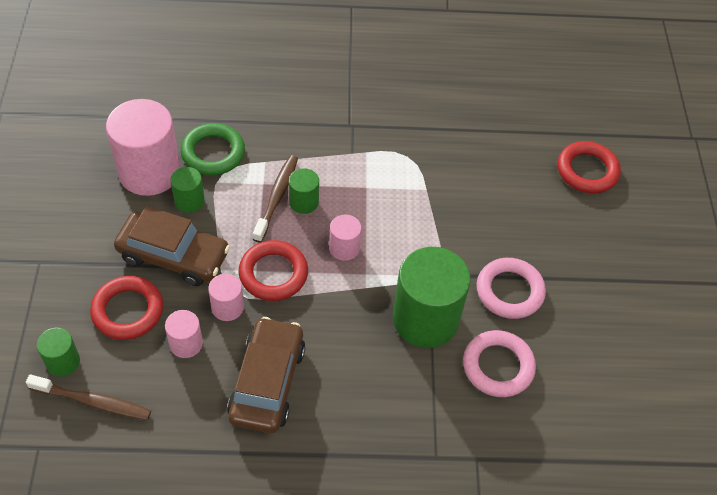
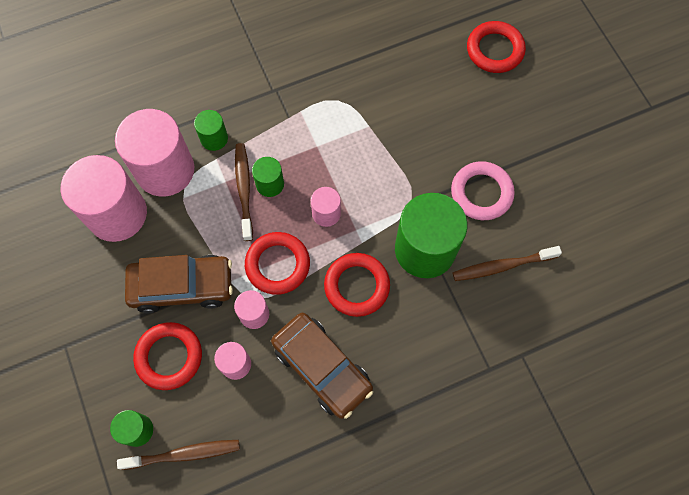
camera: 20 degrees left, 15 degrees up
green cylinder [170,167,205,213] -> green cylinder moved to [194,110,228,151]
green ring [181,123,245,175] -> pink cylinder [115,109,194,196]
brown car [227,317,306,433] -> brown car turned 150 degrees clockwise [271,313,373,419]
pink ring [463,330,536,397] -> brown toothbrush [453,246,562,281]
none -> red ring [324,253,390,317]

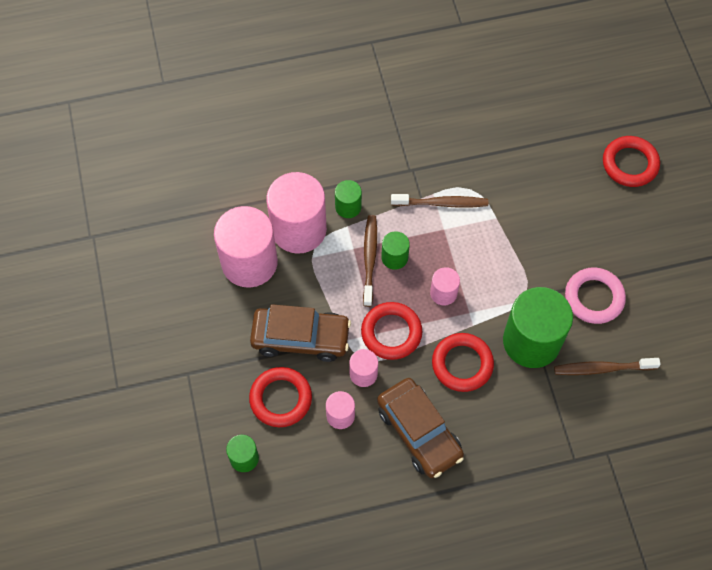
camera: 10 degrees right, 5 degrees down
brown toothbrush [117,440,240,470] -> brown toothbrush moved to [391,194,488,208]

